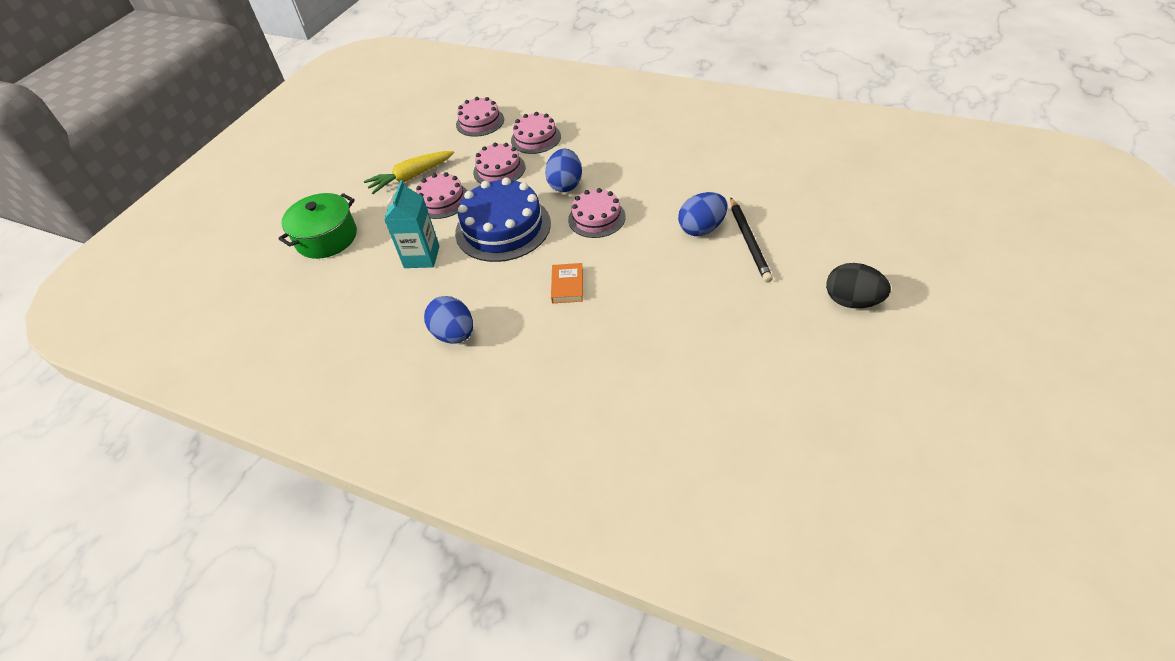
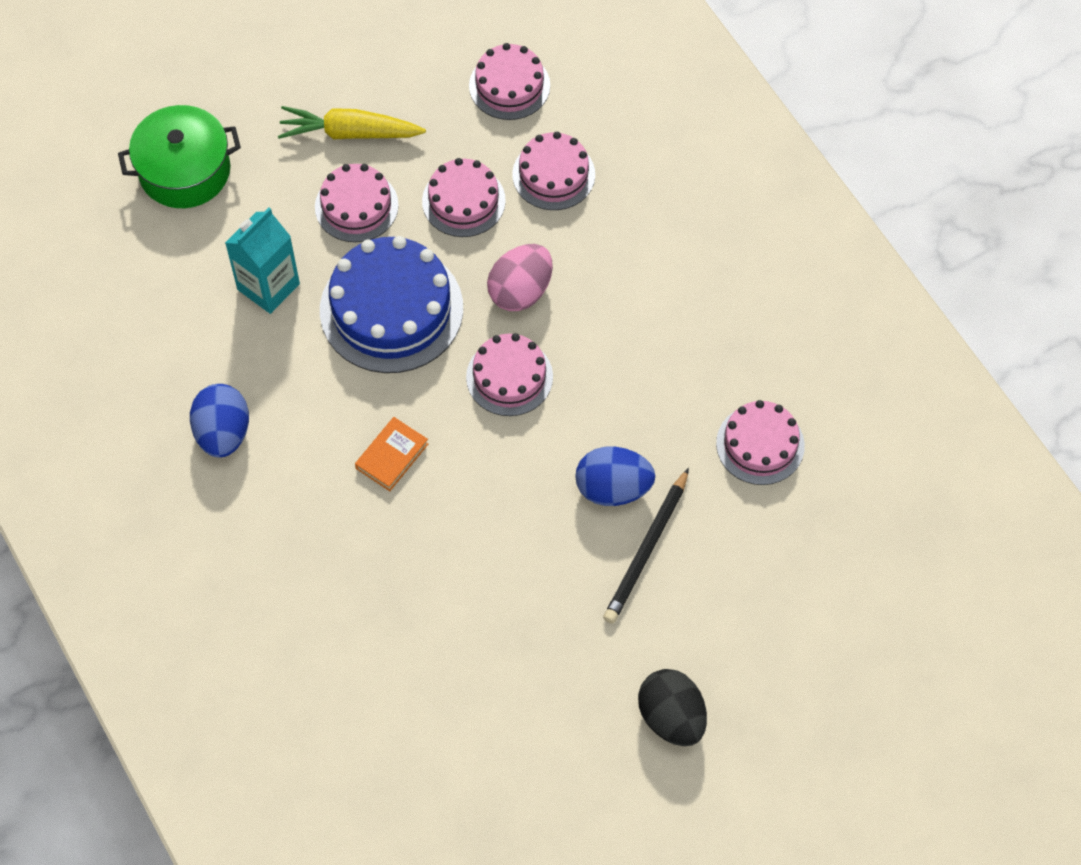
camera: 30 degrees right, 15 degrees up
blue egg [545,149,582,192] -> pink egg [487,244,553,311]
none -> pink cake [716,400,805,485]

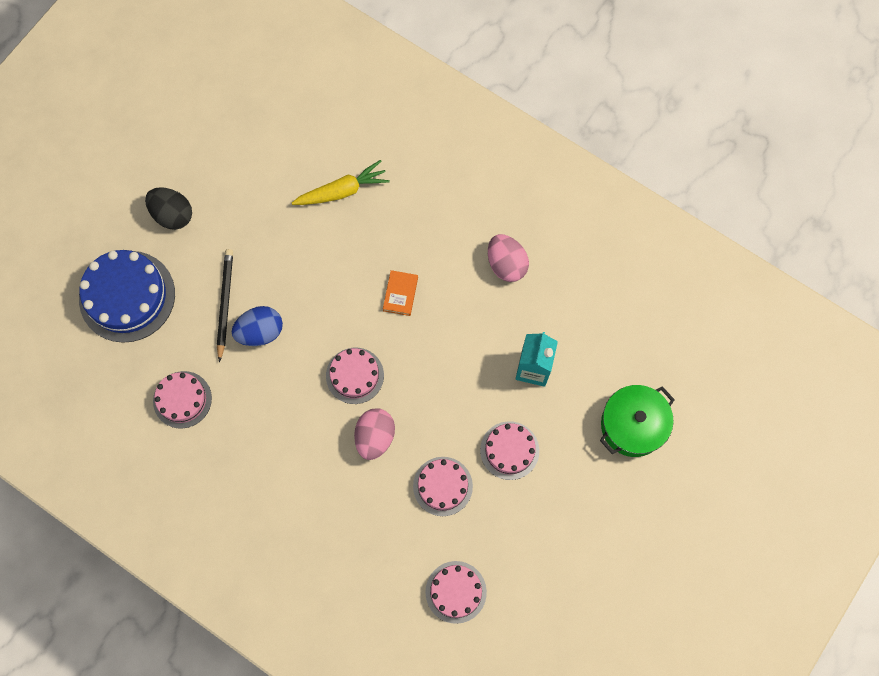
camera: 155 degrees right, 10 degrees up
blue egg [190,384,249,457] -> pink egg [488,234,529,282]
yellow carrot [278,106,426,140] -> yellow carrot moved to [292,160,390,205]
blue cake [320,236,463,373] -> blue cake moved to [79,250,175,343]
pink cake [512,132,595,210] -> none

